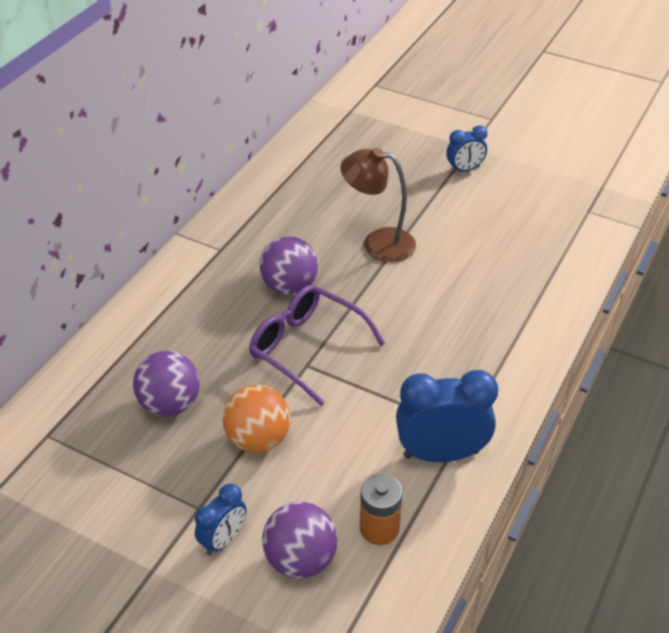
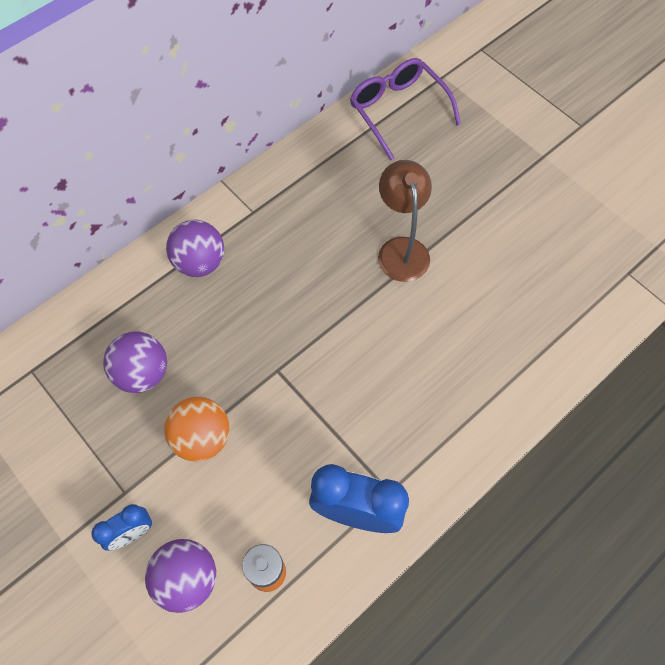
camera: 20 degrees right, 20 degrees up
purple glasses [249,285,385,406] -> purple glasses moved to [350,58,461,160]
purple ball [259,236,318,295] -> purple ball moved to [166,220,224,277]
brown lamp [340,148,416,262] -> brown lamp turned 45 degrees clockwise [378,160,432,282]
blue clock [446,125,488,173] -> none

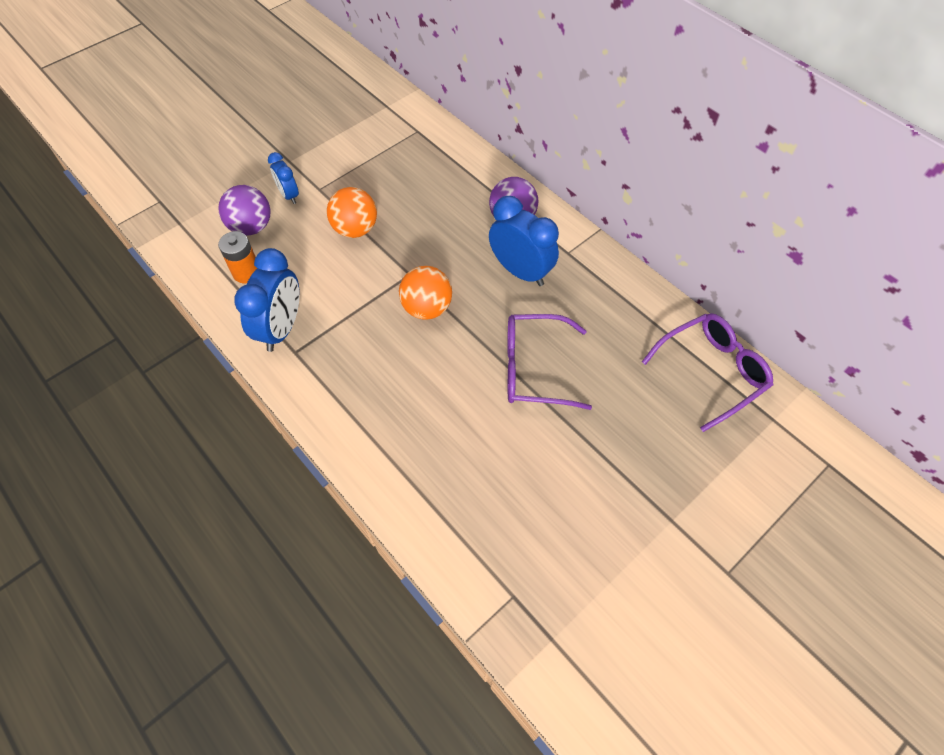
camera: 90 degrees right, 5 degrees down
purple ball [103,331,167,393] -> none
brown lamp [378,160,432,282] -> purple glasses [507,314,592,410]
none -> orange ball [399,266,452,320]
none -> blue clock [489,196,559,286]

